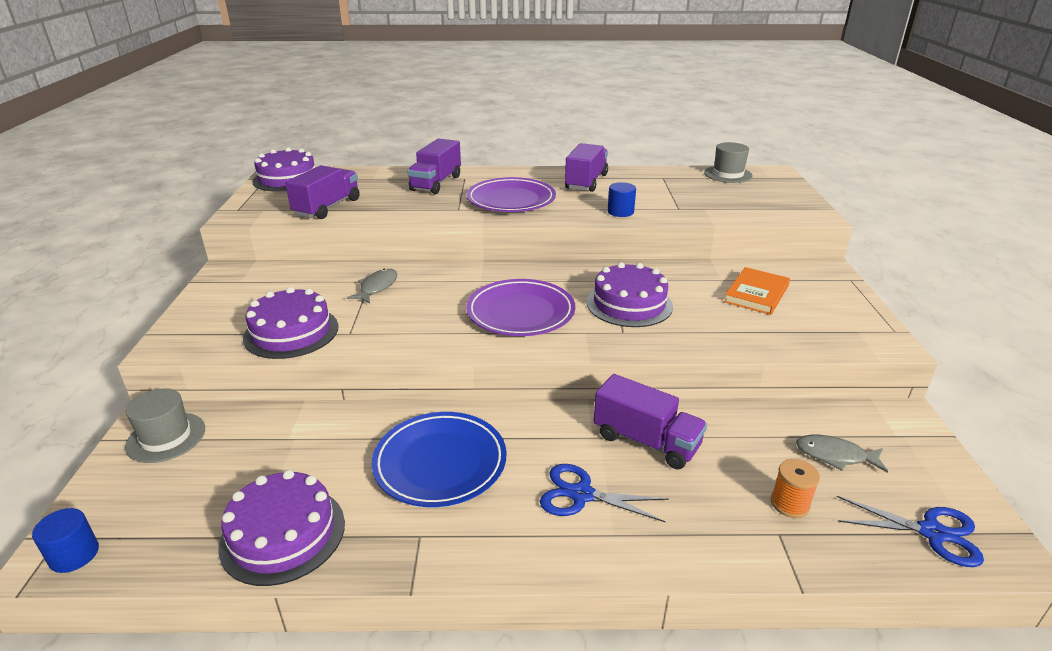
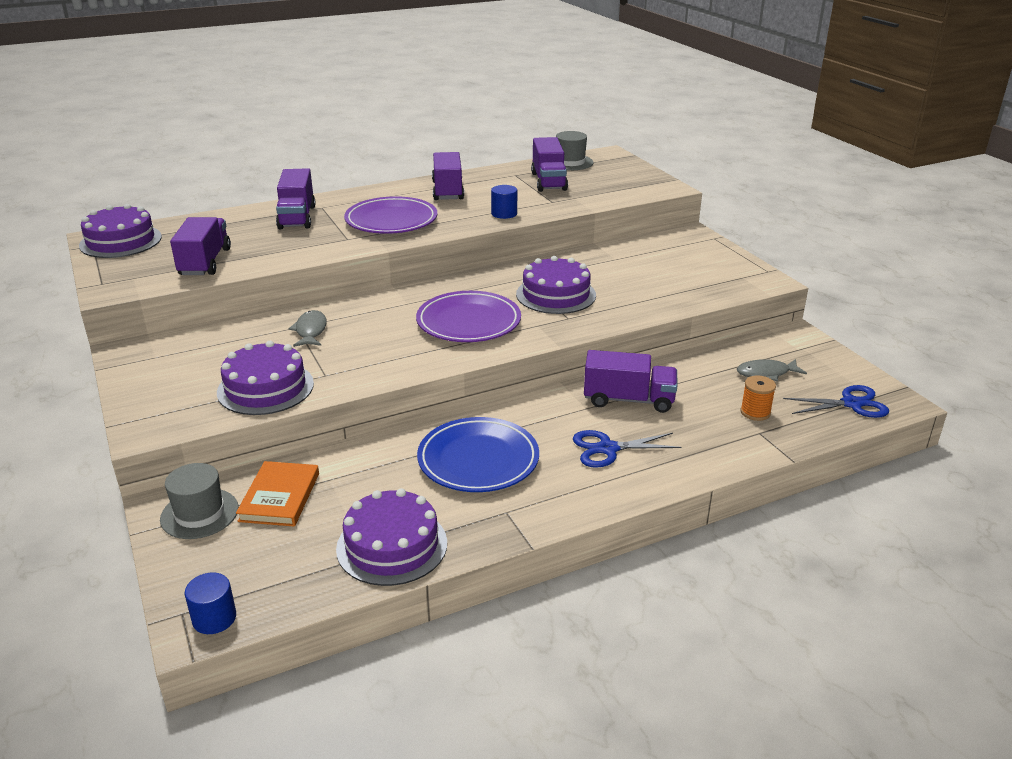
camera: 25 degrees left, 0 degrees up
orange book [724,267,790,315] -> orange book moved to [236,461,319,526]
none -> purple truck [531,137,568,192]

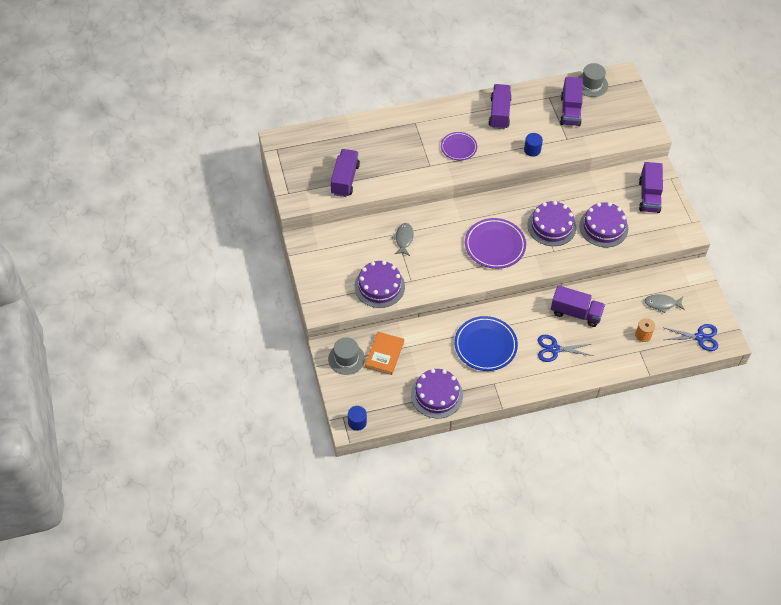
camera: 10 degrees right, 25 degrees up
purple cake [79,204,162,258] -> purple cake moved to [579,202,628,247]
purple truck [276,168,316,229] -> purple truck moved to [639,162,663,213]
purple plate [344,196,437,234] -> purple plate [441,132,477,161], size x0.61

